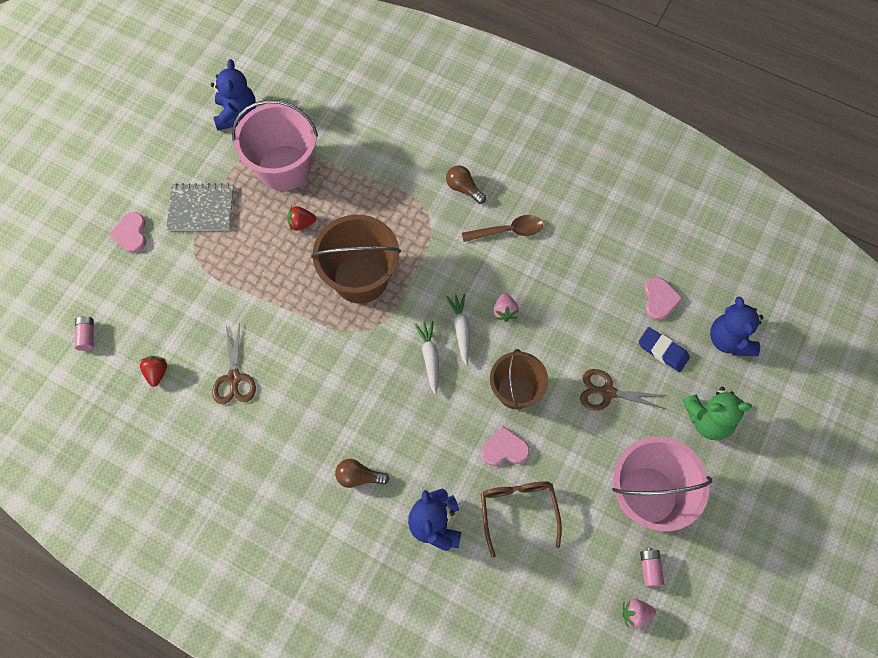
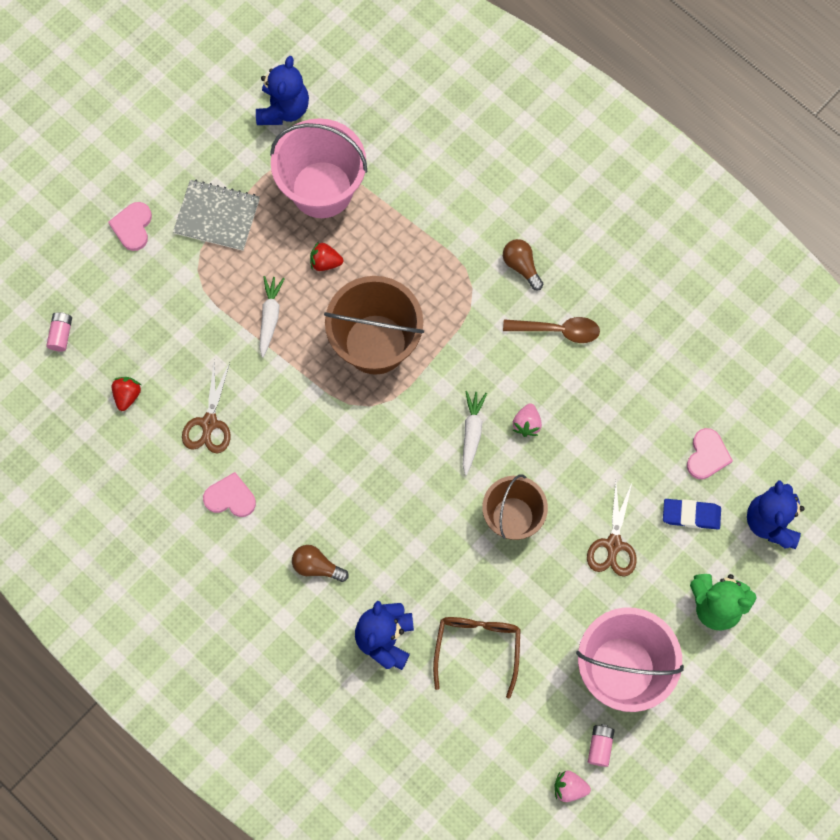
camera: 15 degrees right, 5 degrees up
white carrot [415,321,439,394] -> white carrot moved to [260,276,285,357]
pink heart [482,426,530,466] -> pink heart moved to [203,472,256,517]
brown scissors [580,369,668,410] -> brown scissors turned 105 degrees counterclockwise [587,482,637,577]
blue eraser [638,327,690,372] -> blue eraser turned 45 degrees counterclockwise [663,499,721,530]

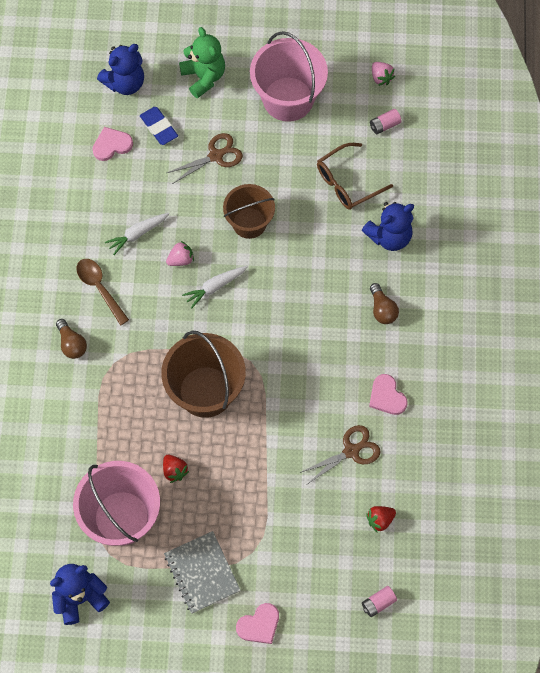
camera: 130 degrees left, 5 degrees down
white carrot [260,276,285,357] -> white carrot moved to [105,213,170,255]
brown light bulb [503,239,543,291] -> brown light bulb turned 45 degrees counterclockwise [56,319,87,359]
pink battery [588,724,615,767] -> pink battery moved to [370,109,401,134]

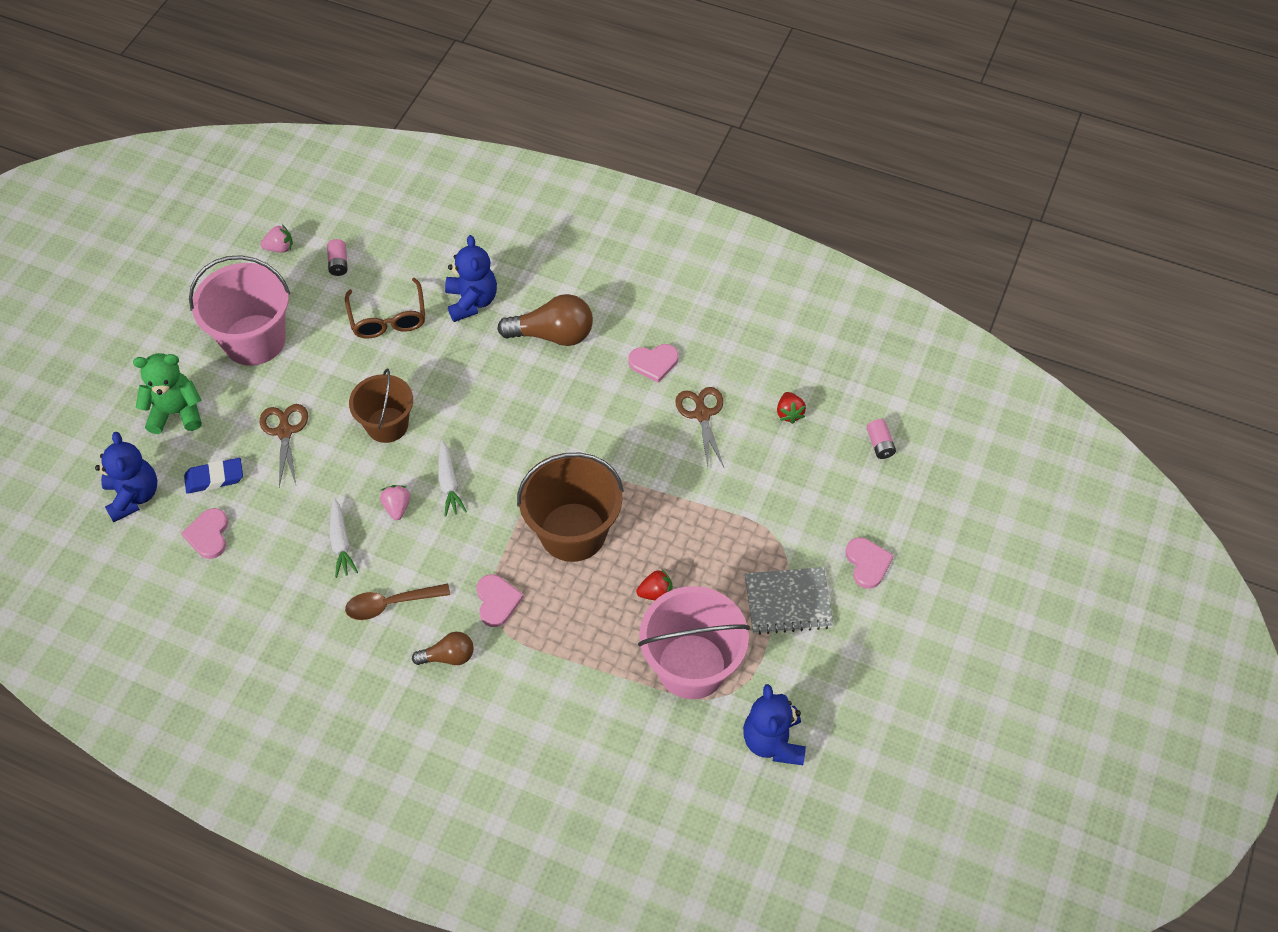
camera: 70 degrees left, 10 degrees down
brown light bulb [370,283,399,324] -> brown light bulb [497,294,593,346], size x1.73
none -> pink heart [476,574,524,627]

